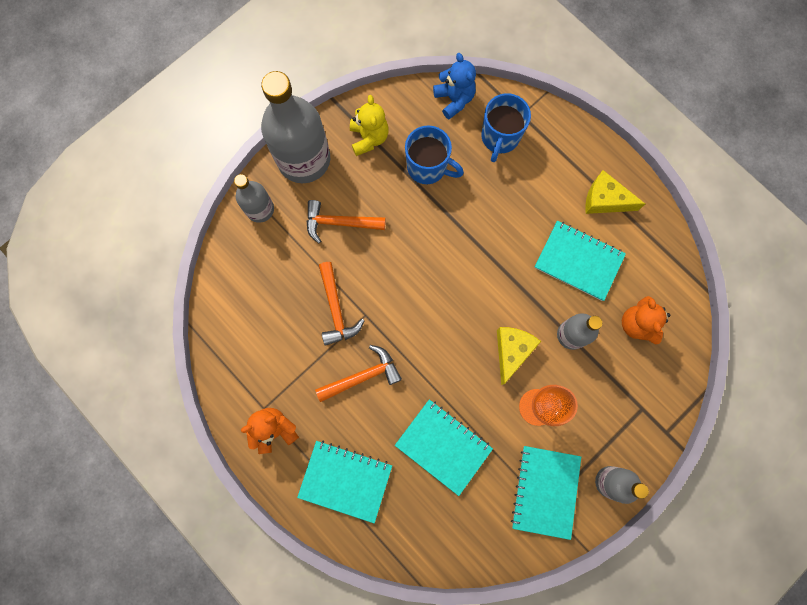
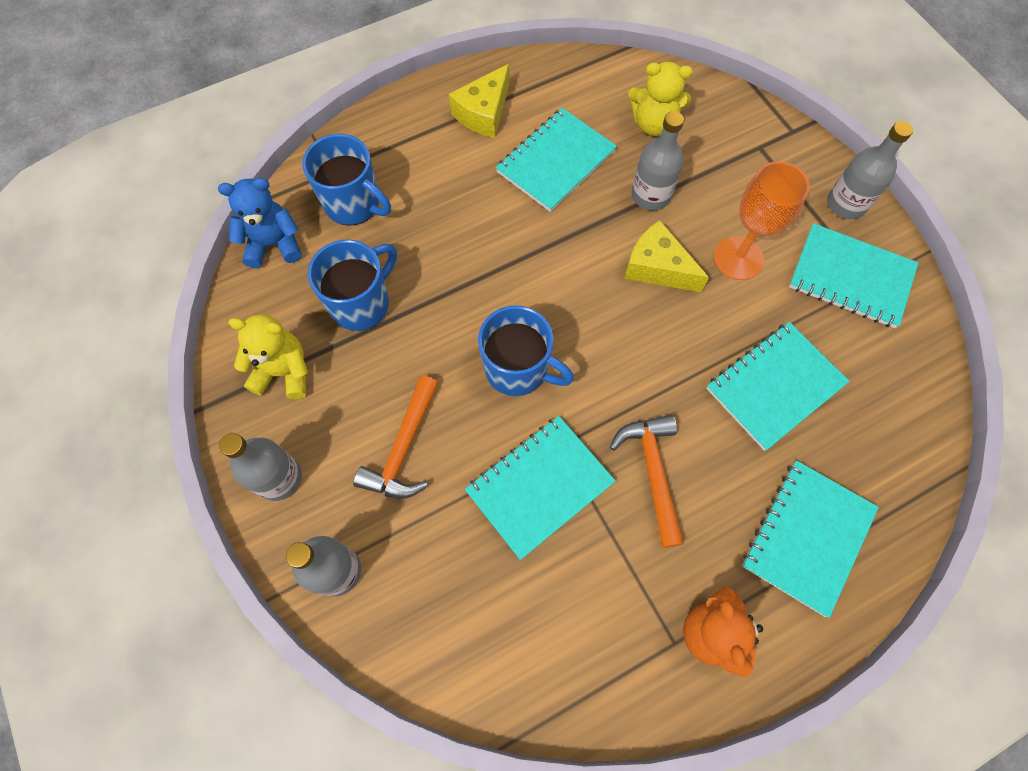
camera: 75 degrees left, 10 degrees down
grey bottle [261,71,330,183] -> grey bottle [219,433,302,501], size x0.53
orange hammer [319,262,365,345] -> turquoise notebook [465,416,616,560]
orange teddy bear [622,296,671,344] -> yellow teddy bear [628,62,693,136]
none -> blue mug [478,305,574,396]

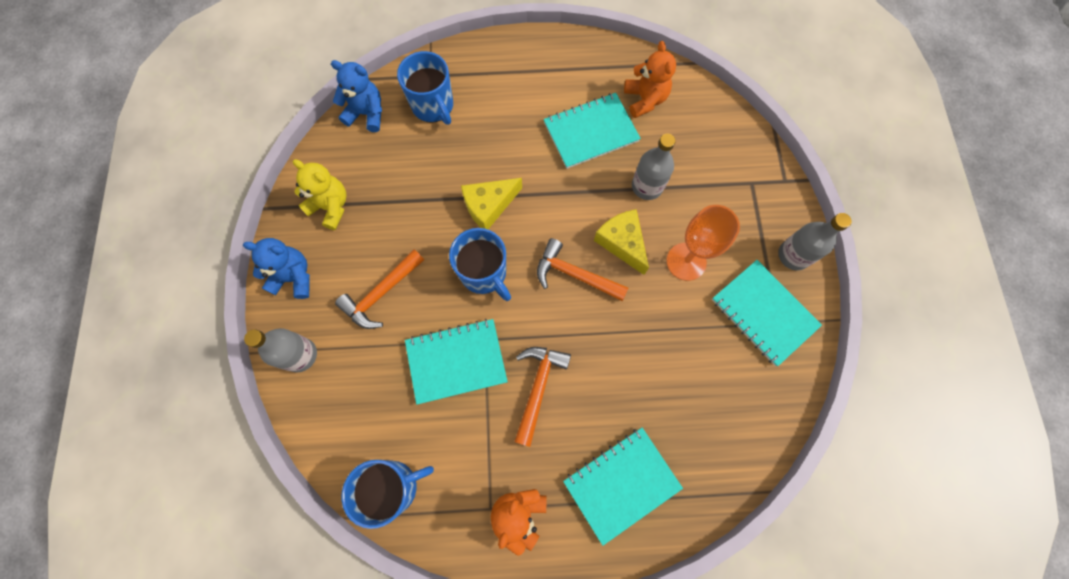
camera: 25 degrees right, 5 degrees up
grey bottle [219,433,302,501] -> blue teddy bear [243,238,310,299]
blue mug [308,240,397,331] -> blue mug moved to [341,460,434,529]
yellow cheese [449,64,509,138] -> yellow cheese moved to [461,178,522,229]
yellow teddy bear [628,62,693,136] -> none
turquoise notebook [706,322,850,451] -> none
none -> orange hammer [537,238,628,301]
none -> orange teddy bear [624,41,676,118]

